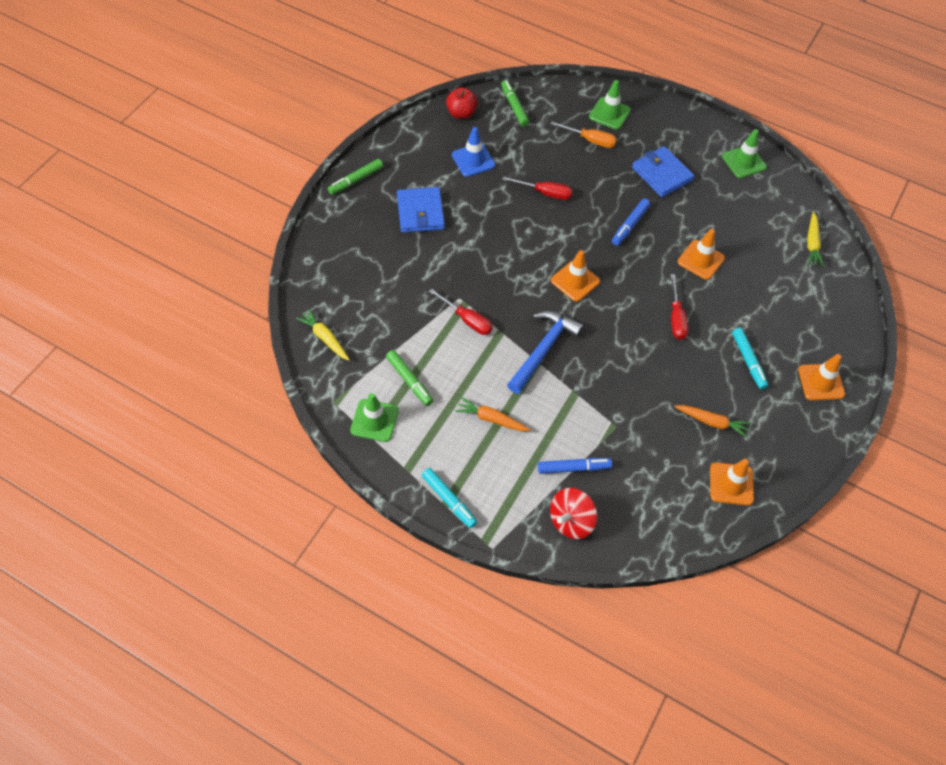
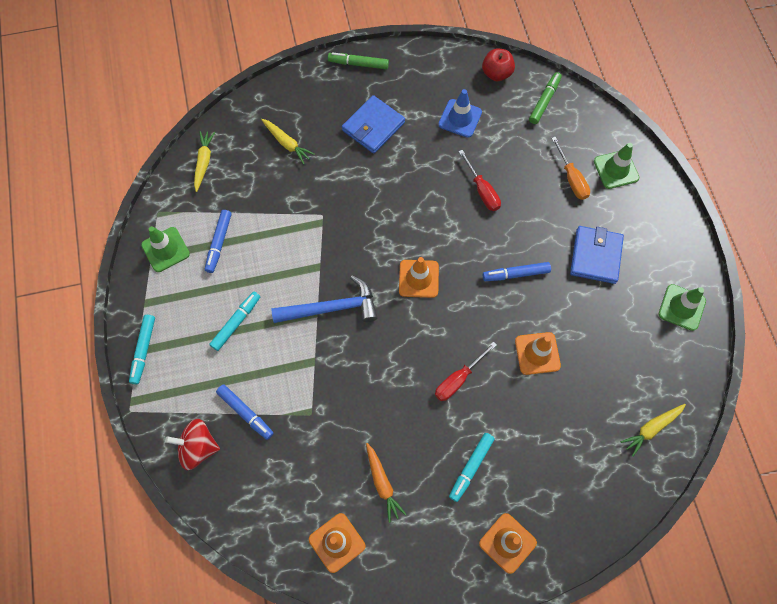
camera: 50 degrees right, 10 degrees up
green marker [386,350,433,406] -> blue marker [205,210,232,273]
red screwdriver [429,288,493,335] -> none
orange carrot [455,397,530,431] -> turquoise marker [209,291,260,351]
none -> yellow carrot [261,119,315,164]

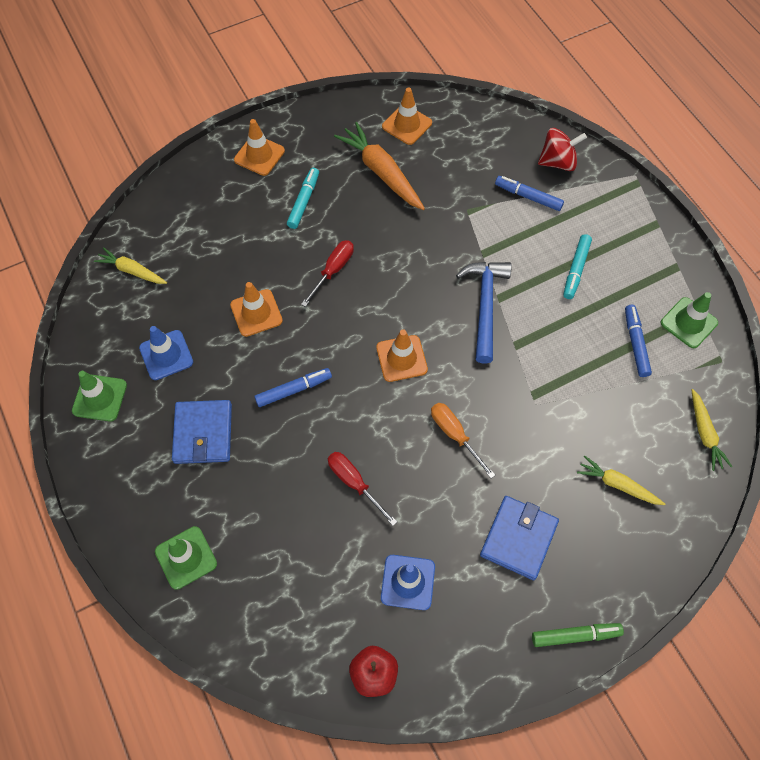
camera: 165 degrees right, 5 degrees down
turquoise marker [129,315,155,384] -> none
blue hammer [271,275,378,323] -> blue hammer turned 120 degrees clockwise [456,262,512,364]
orange carrot [366,443,407,523] -> orange carrot [334,122,425,210], size x1.68
green marker [529,72,562,124] -> none
orange screwdriver [551,137,590,200] -> orange screwdriver moved to [431,403,495,478]
yellow carrot [621,404,686,457] -> yellow carrot turned 105 degrees counterclockwise [94,247,167,284]
none -> blue traffic cone [139,326,193,380]

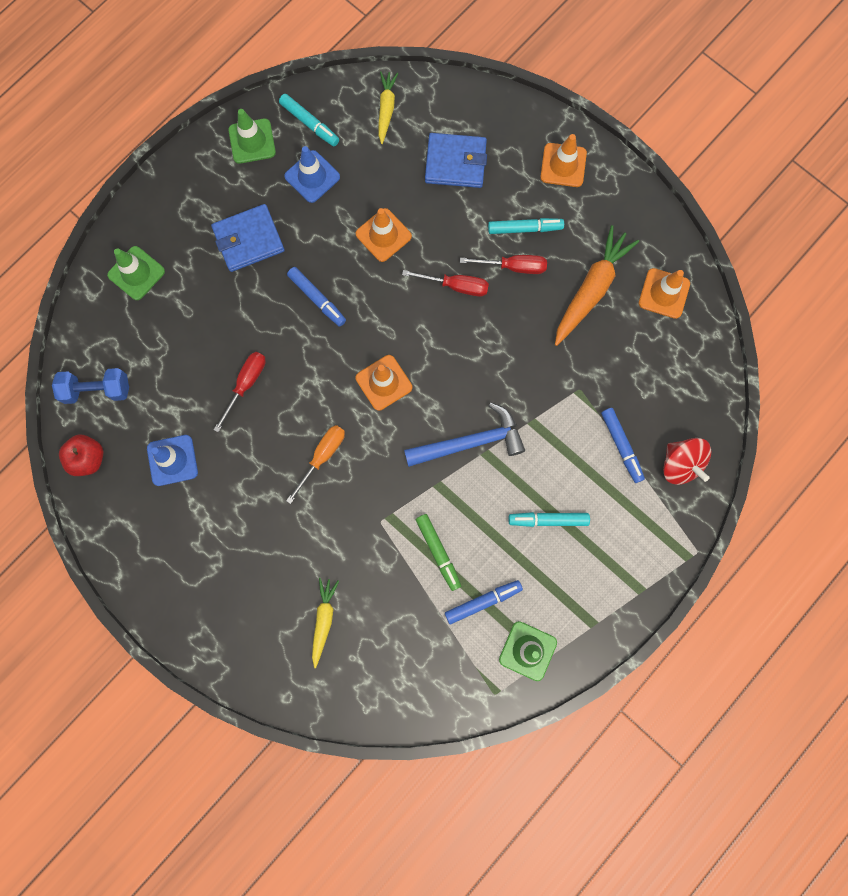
camera: 70 degrees right, 15 degrees up
blue wallet [480,496,559,580] -> blue wallet moved to [425,133,487,188]
blue marker [495,176,564,211] -> blue marker turned 150 degrees clockwise [601,408,645,483]
green marker [532,623,624,647] -> green marker moved to [416,514,461,591]
yellow carrot [691,389,732,471] -> none
none -> blue dumbbell [52,368,129,404]
none -> turquoise marker [279,94,339,146]
none -> red screwdriver [460,255,547,274]

